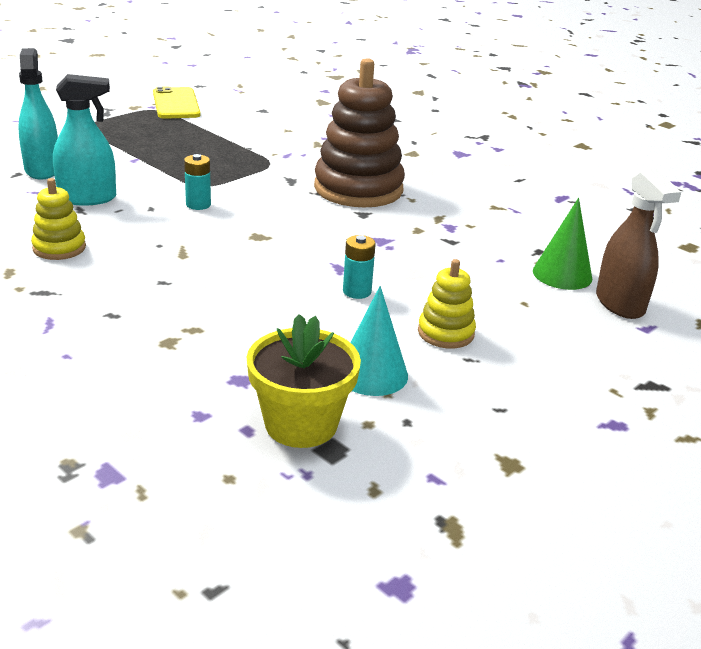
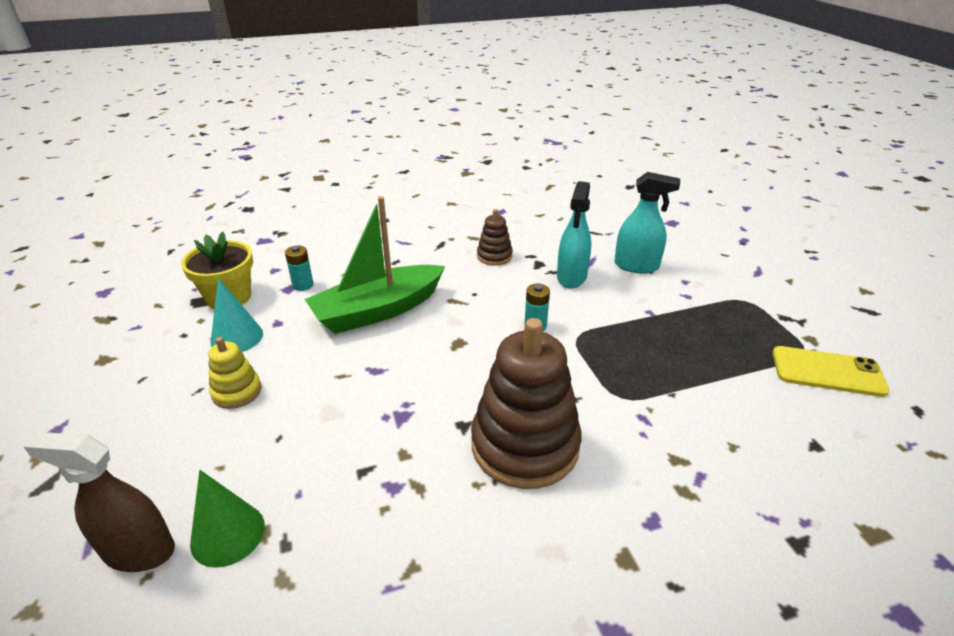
camera: 120 degrees right, 5 degrees up
yellow stacking toy [31,178,86,260] -> brown stacking toy [477,209,513,266]
turquoise battery [343,235,376,299] -> turquoise battery moved to [285,245,313,291]
none -> green boat [304,196,445,334]

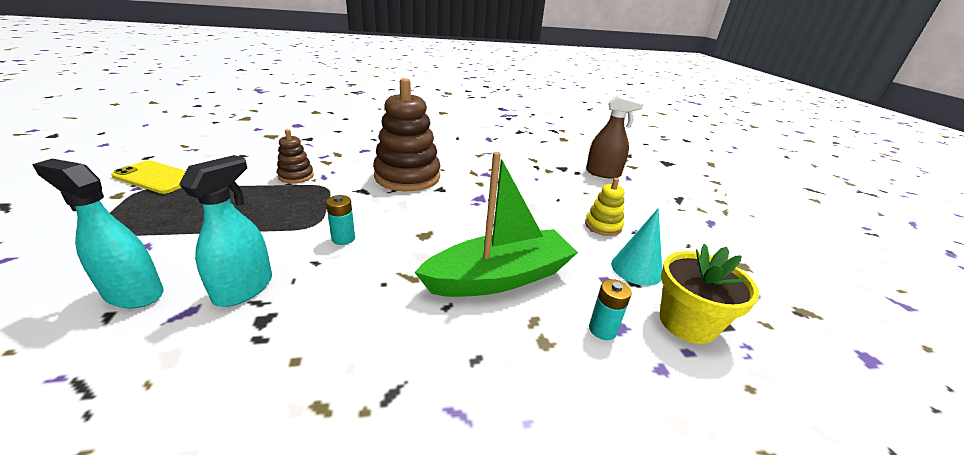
camera: 175 degrees left, 5 degrees down
green cone [190,470,265,568] -> none
brown stacking toy [477,209,513,266] -> brown stacking toy moved to [277,129,314,183]

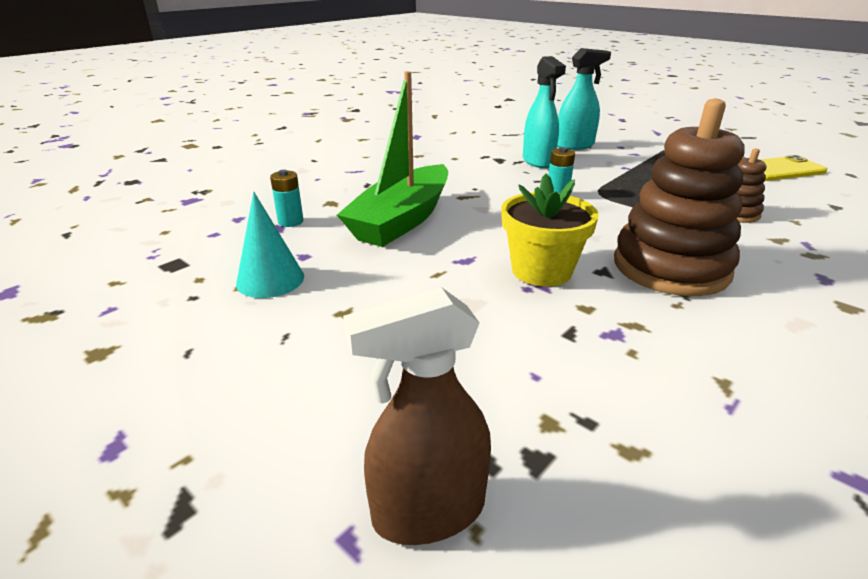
camera: 145 degrees right, 0 degrees up
yellow stacking toy [585,178,624,236] -> none
yellow flower pot [660,244,759,344] -> yellow flower pot moved to [501,174,599,287]

